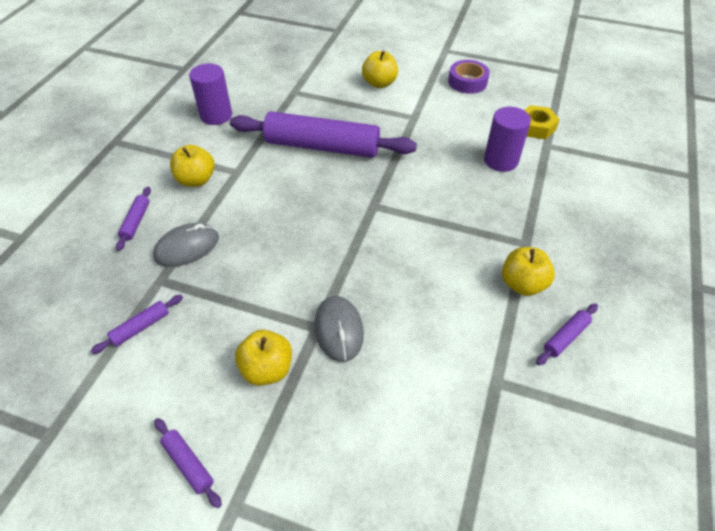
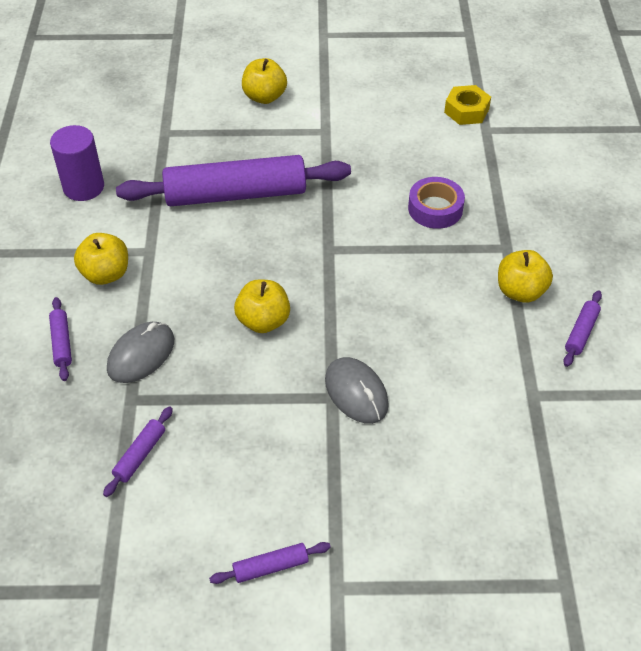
camera: 20 degrees left, 0 degrees up
purple rolling pin [154,418,222,508] -> purple rolling pin turned 45 degrees counterclockwise [209,542,331,584]
yellow apple [235,330,292,386] -> yellow apple moved to [234,279,290,333]
purple tape [448,60,490,94] -> purple tape moved to [408,177,465,229]
purple cylinder [484,107,531,172] -> none

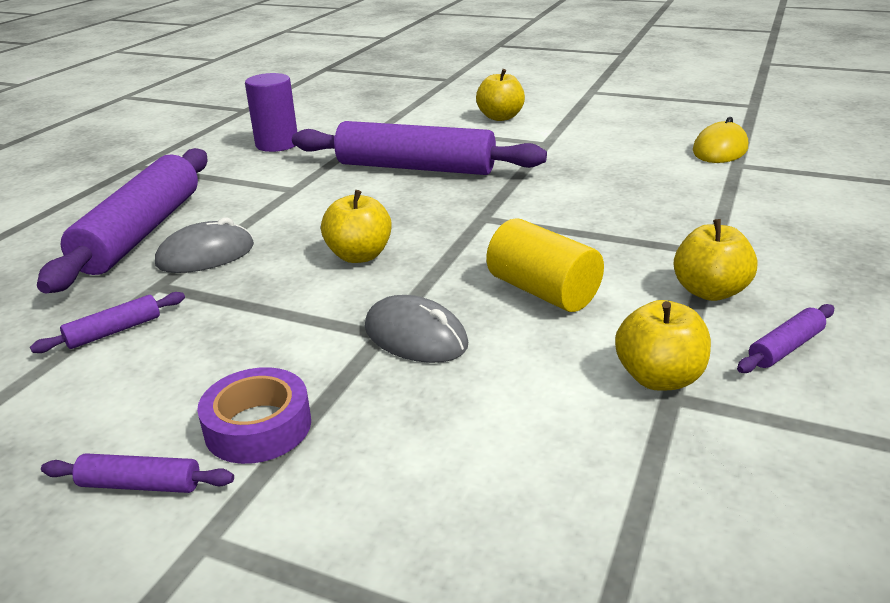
camera: 25 degrees right, 20 degrees down
purple rolling pin [49,297,72,381] -> purple rolling pin [37,148,207,294], size x2.49
yellow apple [74,233,128,285] -> yellow apple moved to [615,300,711,391]
grey mouse [325,357,389,424] -> grey mouse turned 45 degrees counterclockwise [365,295,468,363]
purple tape [408,177,465,229] -> purple tape moved to [197,367,311,464]
yellow nut [444,85,491,125] -> yellow mouse [693,117,748,163]
none -> yellow cylinder [487,218,604,312]

